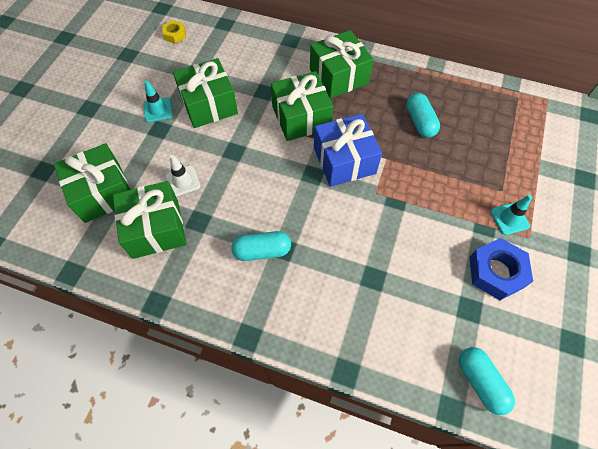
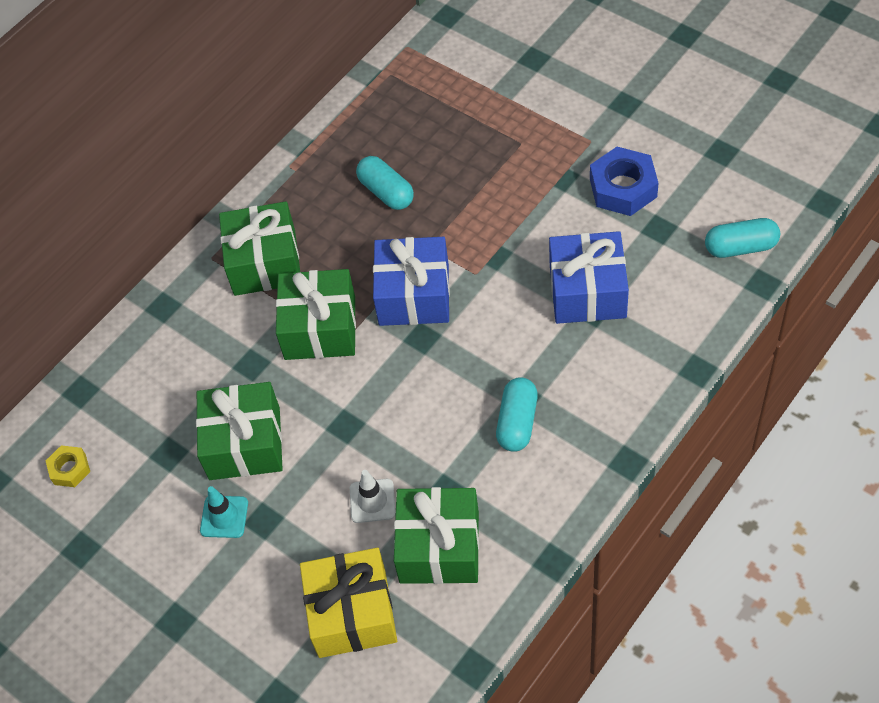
camera: 65 degrees left, 5 degrees down
green gift [54,143,130,223] -> yellow gift [300,548,397,658]
turquoise capsule [406,93,440,138] -> turquoise capsule turned 45 degrees clockwise [356,156,414,210]
turquoise traffic cone [490,195,532,235] -> none
none -> blue gift [549,231,629,324]

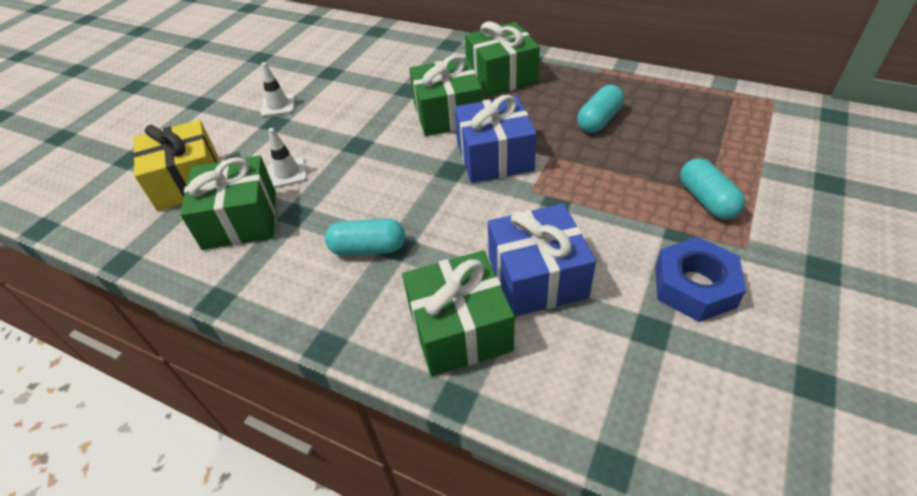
camera: 75 degrees right, 10 degrees down
yellow nut [46,445,90,487] -> none
green gift [196,382,283,480] -> green gift moved to [402,250,515,376]
turquoise traffic cone [200,486,248,538] -> white traffic cone [261,62,295,117]
turquoise capsule [705,218,780,258] -> turquoise capsule moved to [680,158,746,220]

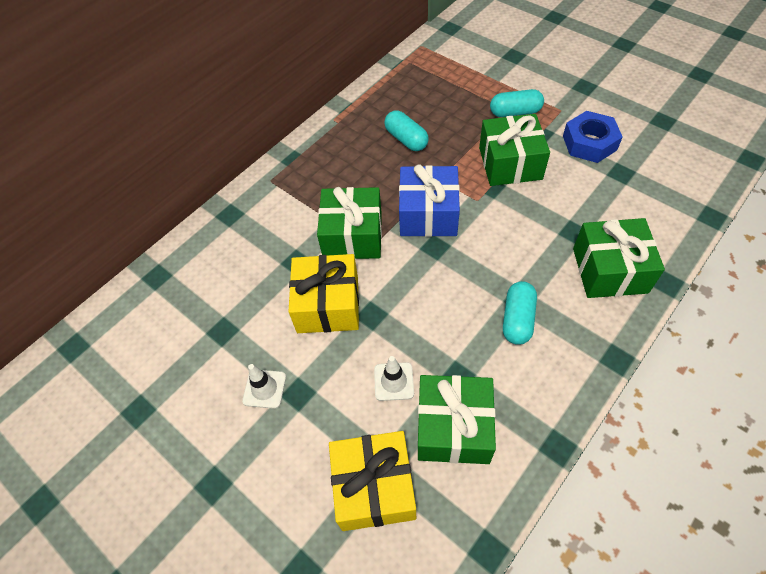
camera: 75 degrees left, 10 degrees up
green gift [465,21,540,97] -> green gift moved to [479,114,550,186]
blue gift [488,204,596,316] -> none
none -> yellow gift [288,254,359,333]

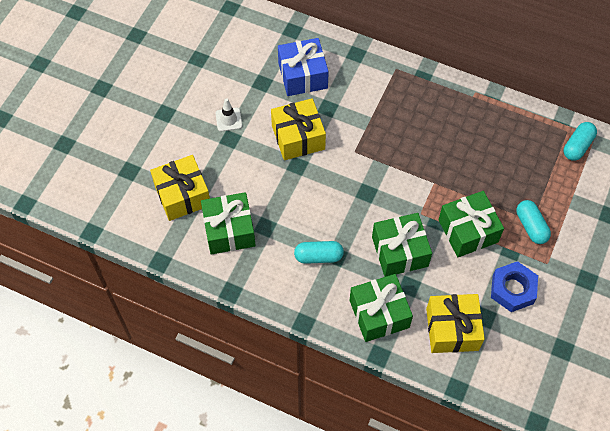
camera: 70 degrees right, 5 degrees up
green gift [317,187,382,259] -> green gift moved to [372,213,432,277]
white traffic cone [374,356,414,401] -> none
turquoise capsule [384,110,429,151] -> turquoise capsule moved to [564,122,597,161]
blue gift [399,164,460,237] -> blue gift moved to [278,38,329,96]
none -> yellow gift [426,294,485,353]

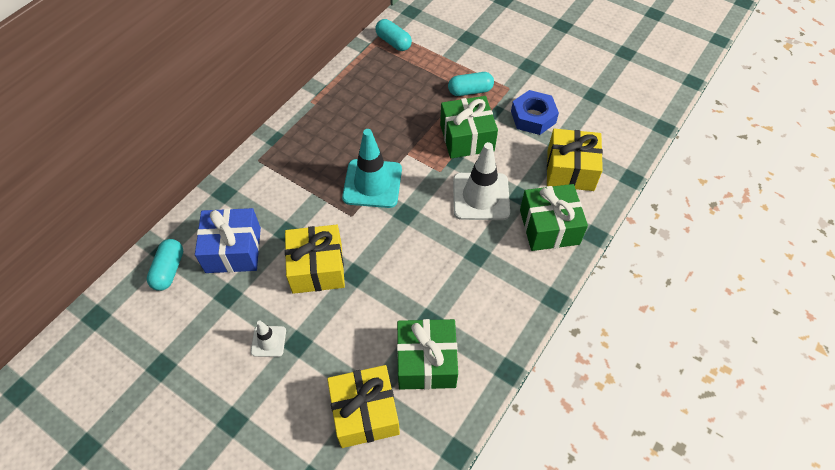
camera: 80 degrees left, 5 degrees down
turquoise capsule [294,241,344,264] -> turquoise capsule moved to [147,239,183,291]
green gift [372,213,432,277] -> white traffic cone [453,142,510,220]
none -> turquoise traffic cone [342,129,402,208]

